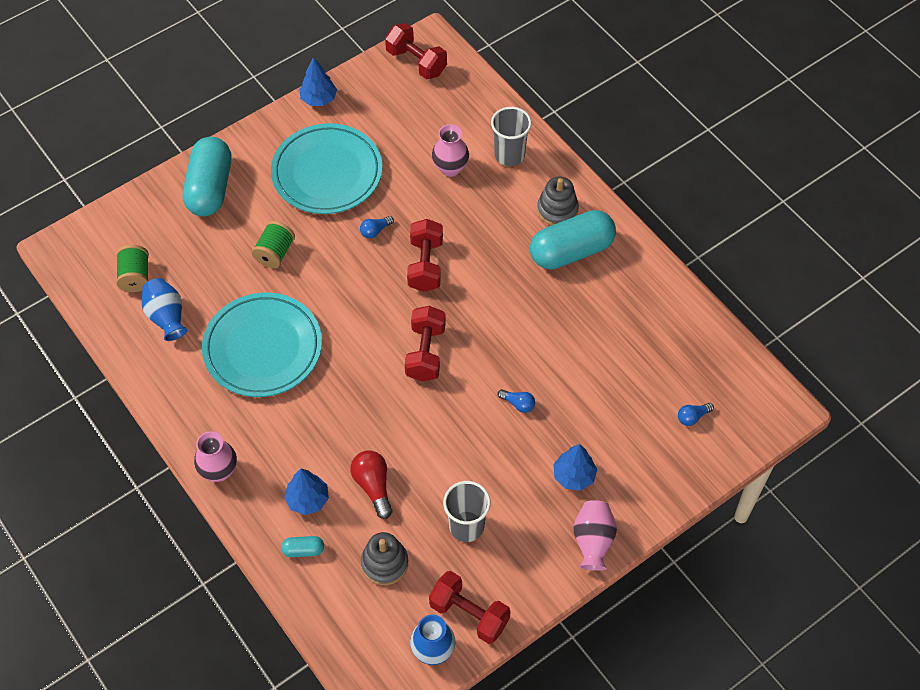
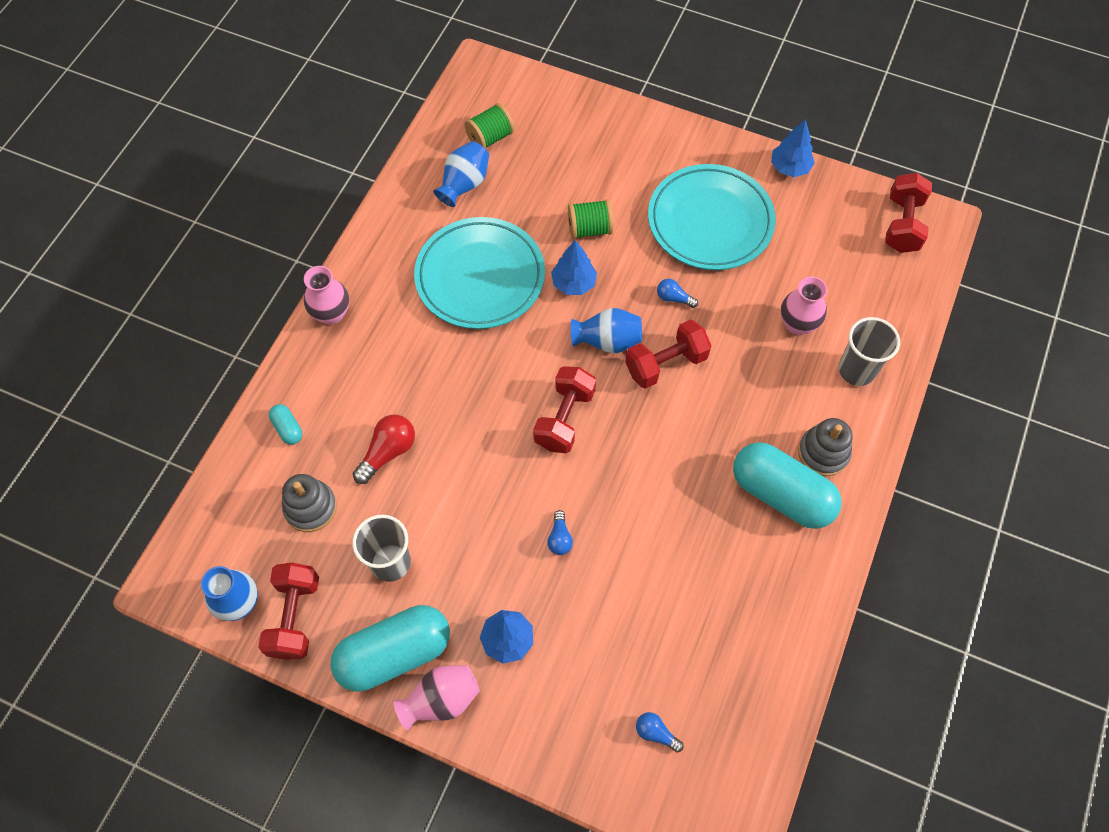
camera: 60 degrees right, 5 degrees up
turquoise capsule [183,137,231,216] -> turquoise capsule moved to [330,605,450,692]
blue tree [284,469,329,515] -> blue tree moved to [551,240,597,295]
red dumbbell [405,306,446,382] -> red dumbbell turned 45 degrees counterclockwise [533,366,596,453]
none -> blue vase [571,308,642,353]

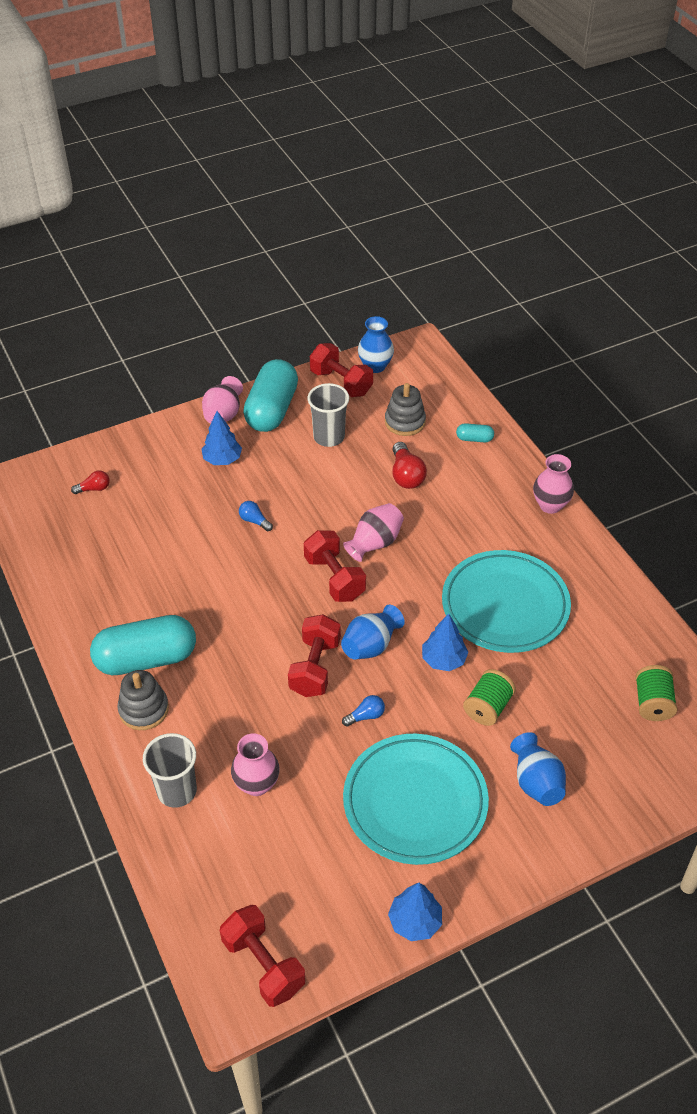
camera: 130 degrees right, 15 degrees down
blue vase [433,141,489,207] -> blue vase moved to [510,732,566,806]
blue light bulb [636,712,684,753] -> red light bulb [71,470,110,494]
none -> pink vase [343,503,404,562]

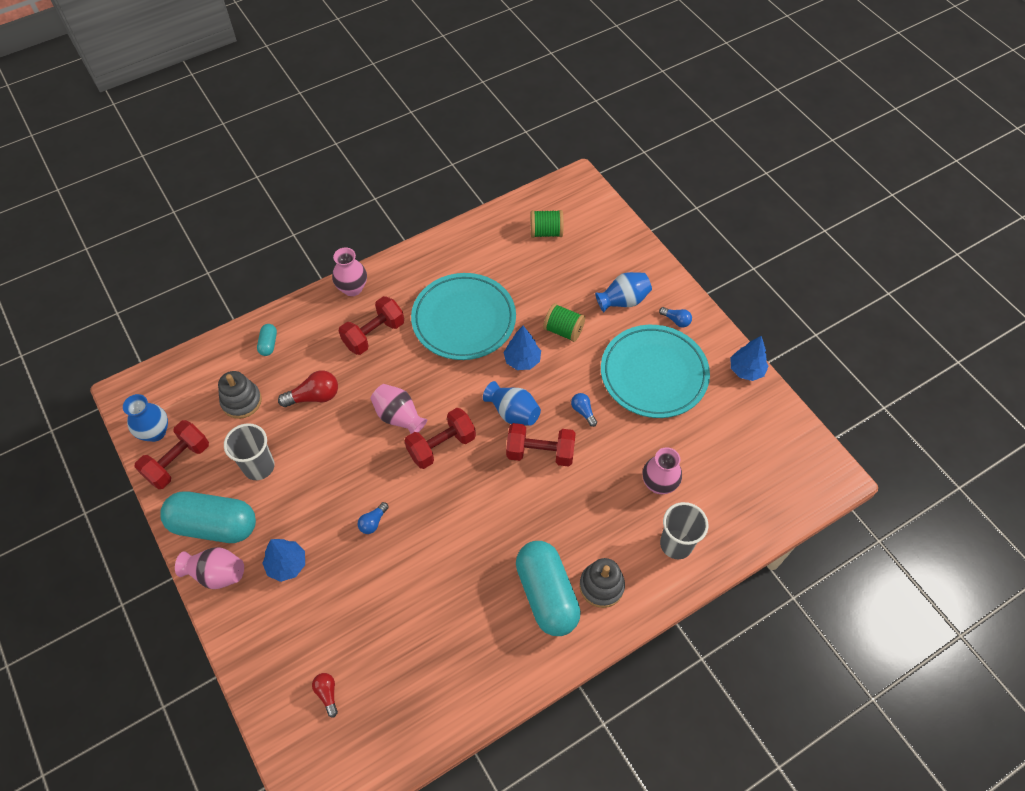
camera: 95 degrees left, 10 degrees up
red dumbbell [220,905,305,1007] -> red dumbbell moved to [339,296,404,355]
none -> blue light bulb [659,307,692,327]

